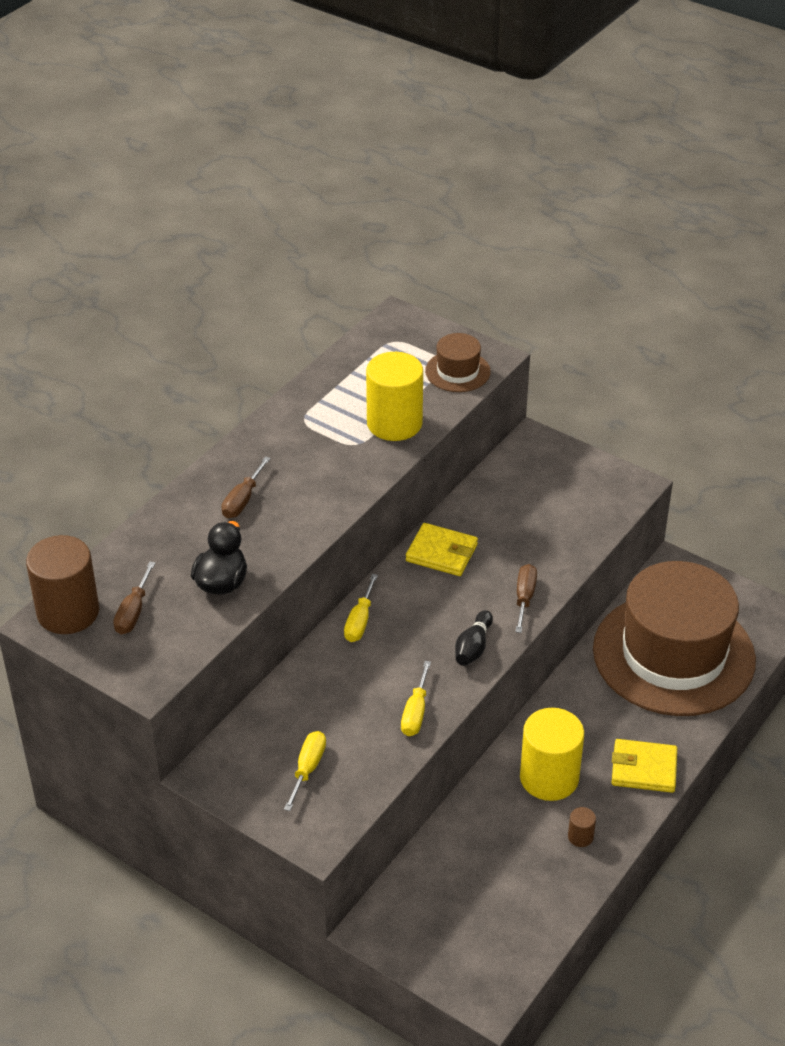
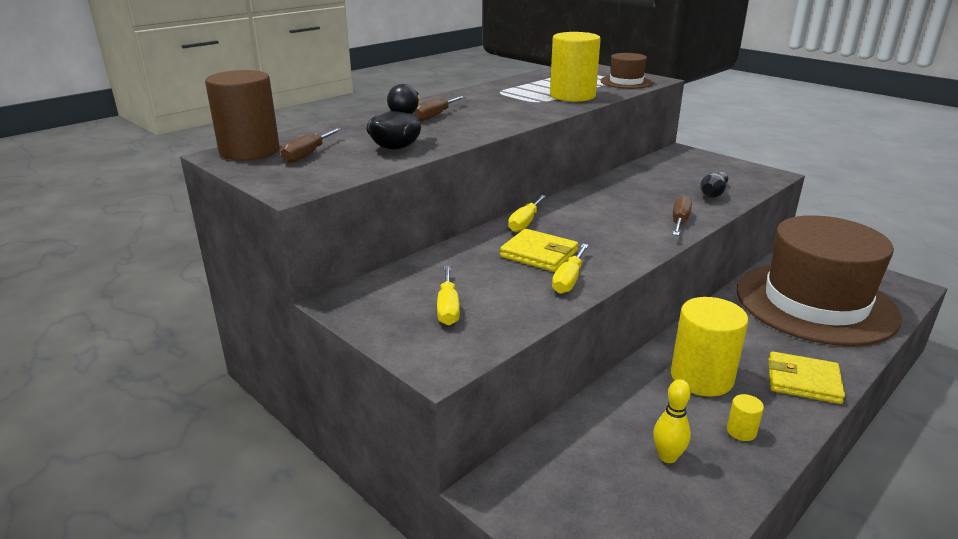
camera: 10 degrees right, 15 degrees down
yellow screwdriver [284,731,326,811] -> yellow screwdriver turned 150 degrees clockwise [437,266,460,325]
yellow wallet [406,523,478,576] -> yellow wallet moved to [500,229,578,272]
black bowling pin [455,610,493,666] -> black bowling pin moved to [700,172,728,198]
brown cylinder [568,807,596,847] -> yellow cylinder [727,394,764,441]
none -> yellow bowling pin [653,379,691,463]

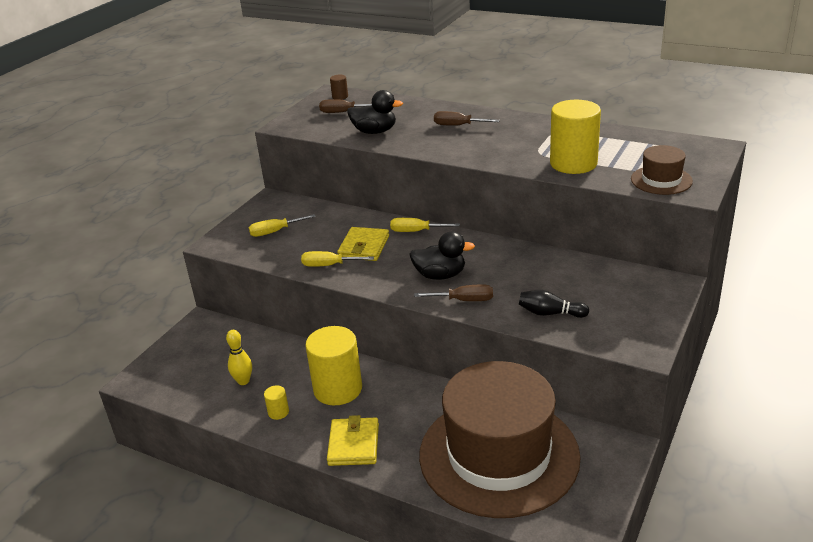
camera: 75 degrees right, 5 degrees up
brown cylinder [205,70,280,160] -> brown cylinder [330,75,348,100], size x0.42
none -> black duck [409,231,475,280]

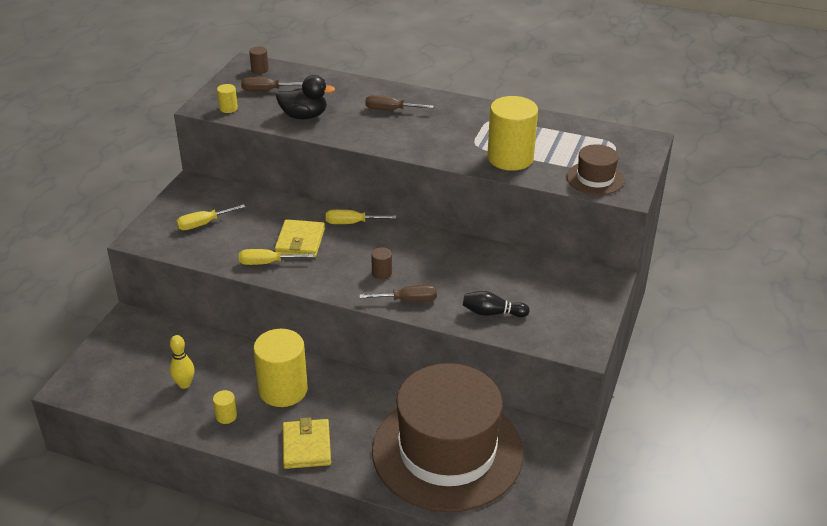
camera: 10 degrees left, 5 degrees up
black duck [409,231,475,280] -> brown cylinder [371,247,392,279]
none -> yellow cylinder [217,84,238,113]

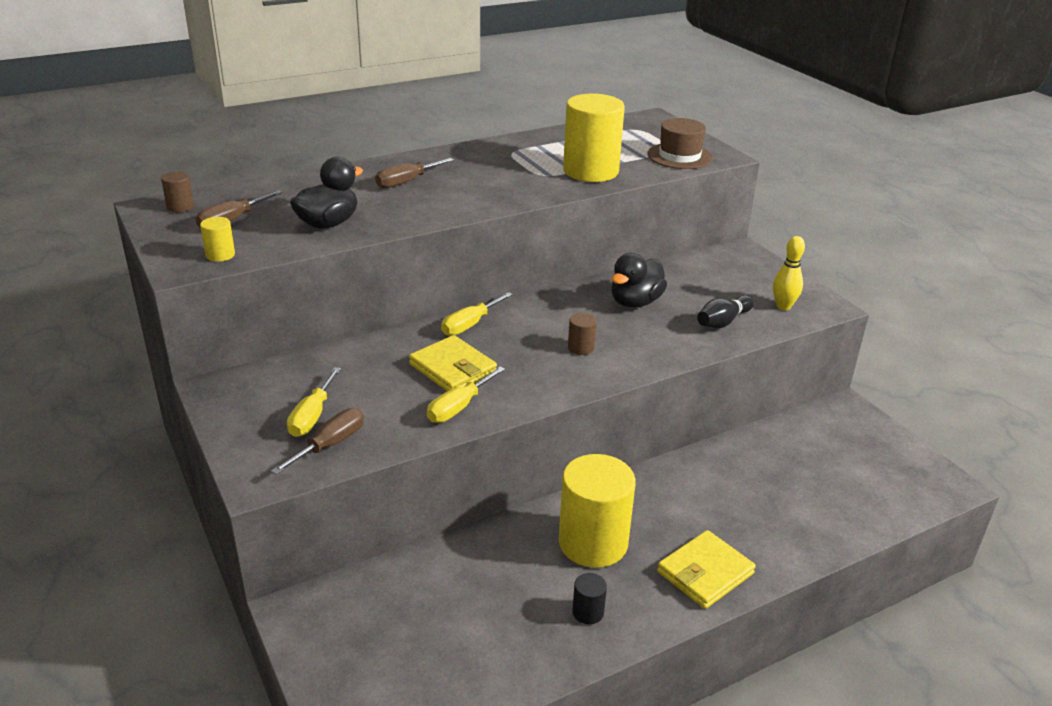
camera: 50 degrees left, 5 degrees down
yellow bowling pin [170,335,195,389] -> yellow bowling pin moved to [773,236,805,310]
yellow cylinder [213,390,237,424] -> black cylinder [572,573,607,624]
yellow wallet [283,417,331,469] -> yellow wallet turned 75 degrees counterclockwise [657,530,756,609]
brown screwdriver [360,285,437,302] -> brown screwdriver moved to [271,408,364,475]
brown hat [372,363,524,512] -> none
none -> black duck [611,253,667,308]

